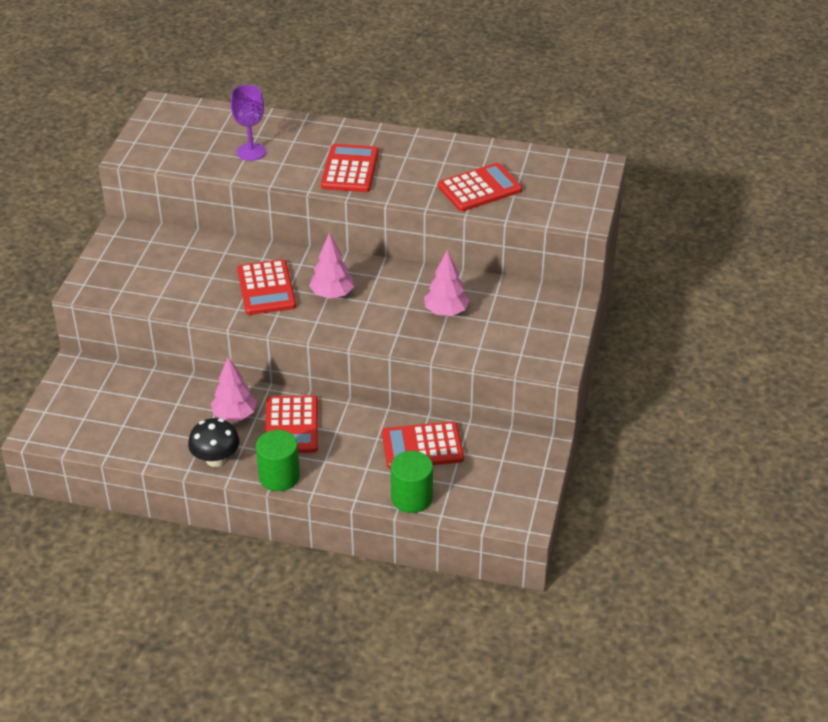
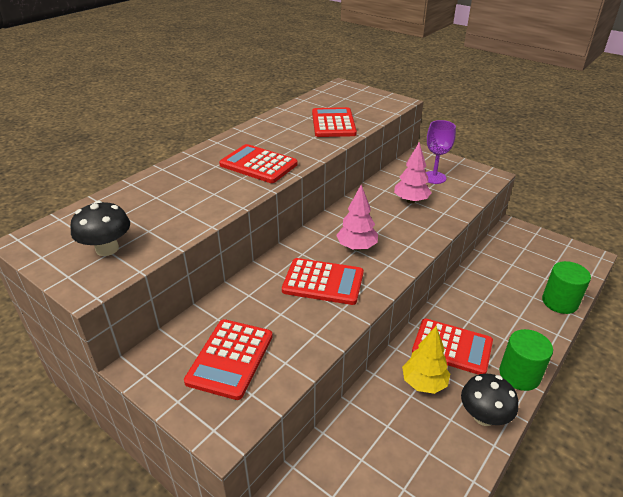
camera: 65 degrees left, 5 degrees down
pink tree [211,357,257,421] -> yellow tree [402,326,450,394]
purple goblet [231,85,266,161] -> purple goblet moved to [426,120,456,184]
red calculator [382,422,464,469] -> red calculator moved to [184,319,273,400]
none -> black mushroom [70,201,130,256]

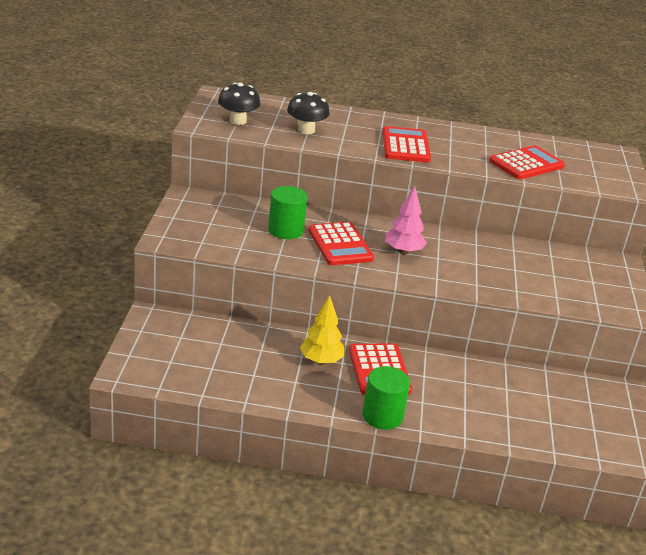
camera: 55 degrees right, 5 degrees down
red calculator [184,319,273,400] -> none
pink tree [394,142,432,204] -> none
purple goblet [426,120,456,184] -> none
black mushroom [461,374,518,426] -> black mushroom moved to [287,92,330,134]
green cylinder [542,261,591,314] -> green cylinder moved to [268,186,307,239]

